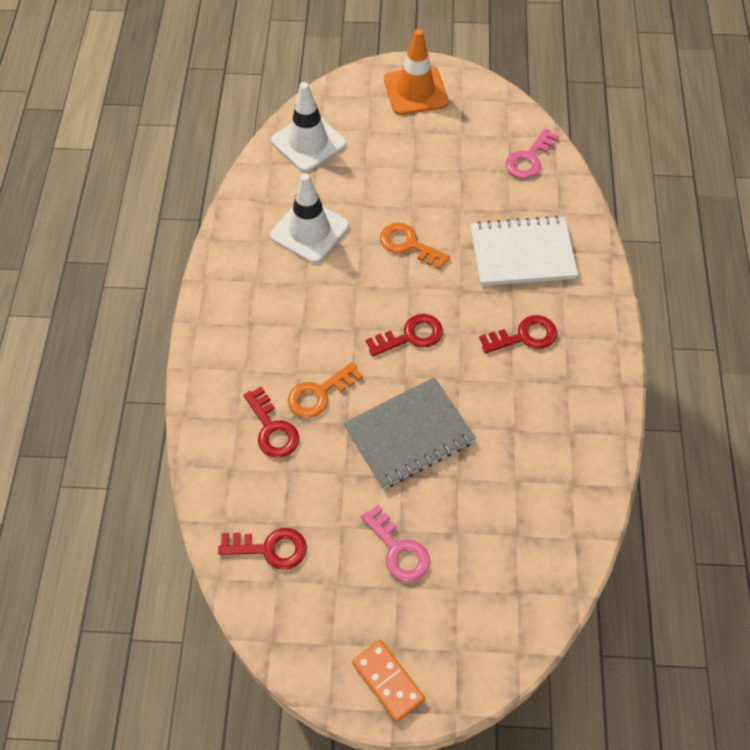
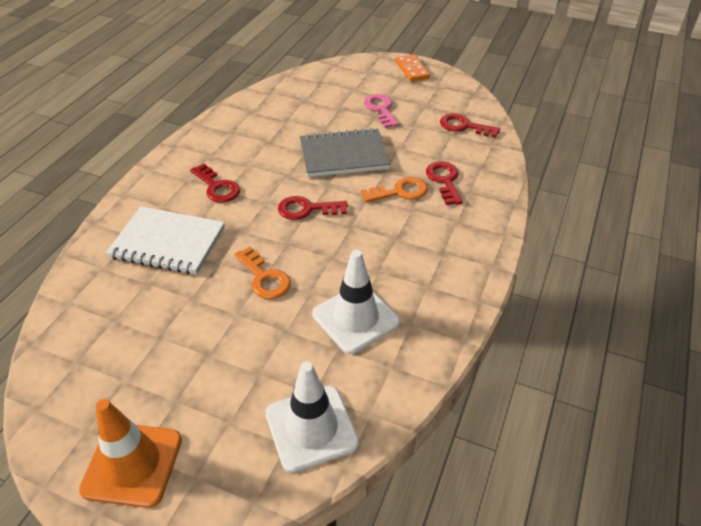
camera: 160 degrees left, 15 degrees down
red key [479,315,557,353] -> red key turned 135 degrees counterclockwise [190,164,240,203]
pink key [505,128,559,179] -> none

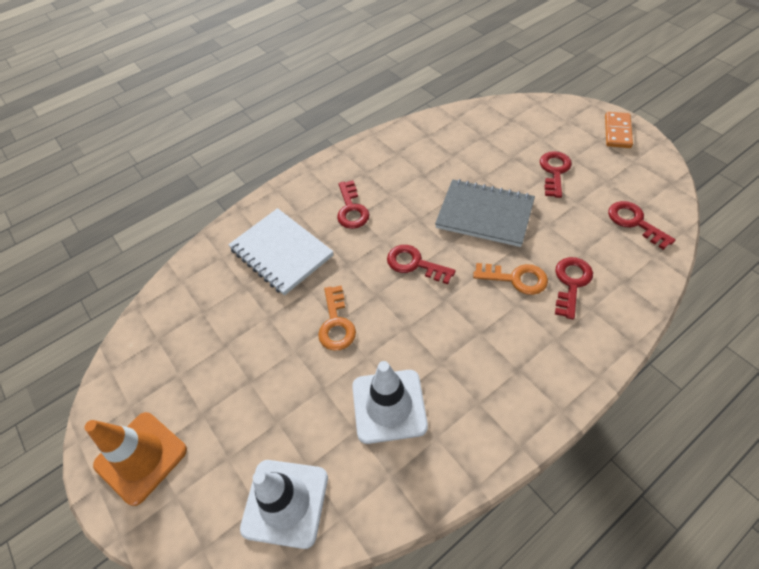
camera: 35 degrees right, 10 degrees up
pink key [364,94,399,128] -> red key [540,151,572,198]

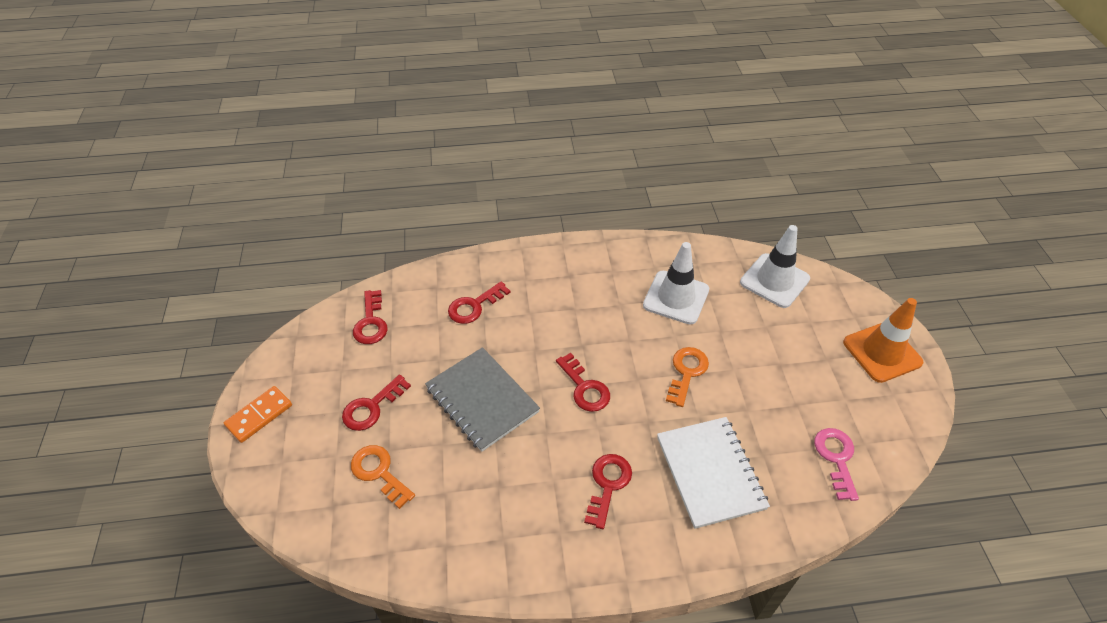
camera: 155 degrees left, 5 degrees down
orange key [473,263,548,295] -> orange key moved to [351,445,415,509]
none -> pink key [814,428,859,501]

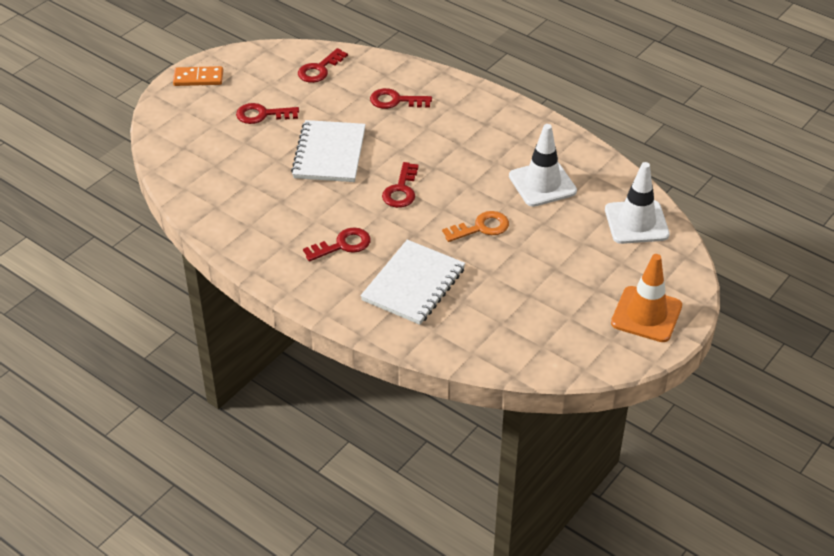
camera: 45 degrees right, 5 degrees down
orange key [351,445,415,509] -> none
grey notebook [425,347,540,452] -> white notebook [291,120,366,182]
pink key [814,428,859,501] -> none

